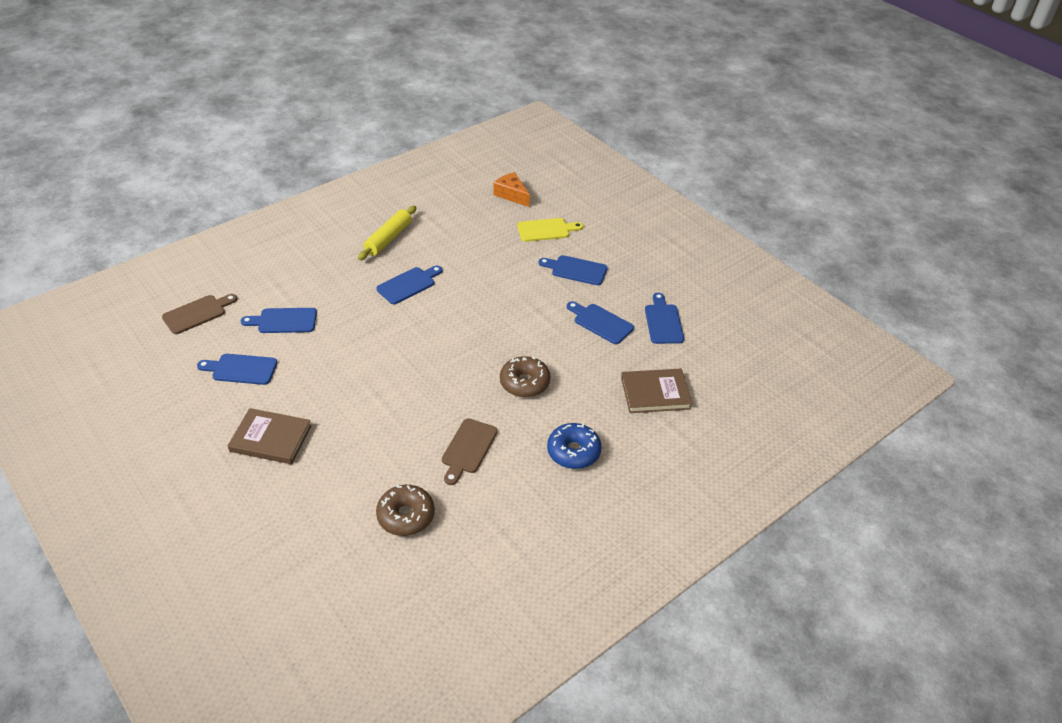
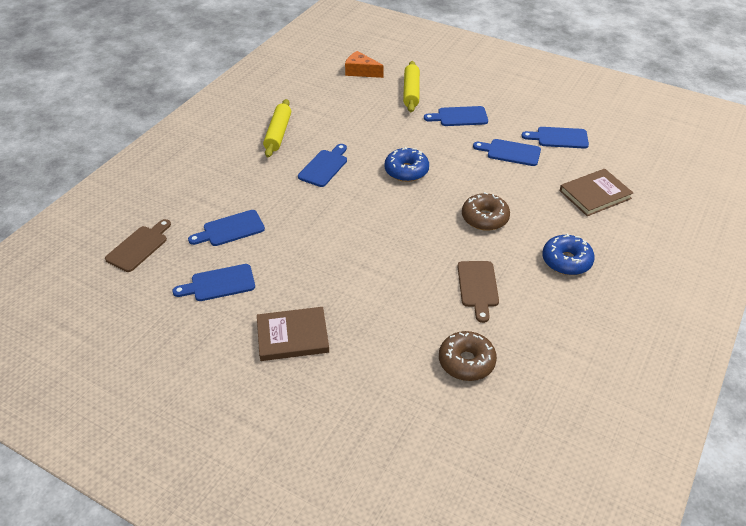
camera: 20 degrees left, 0 degrees up
yellow cutting board [517,218,583,242] -> yellow rolling pin [403,61,420,112]
blue cutting board [645,293,684,344] -> blue cutting board turned 60 degrees counterclockwise [522,127,589,149]
none -> blue donut [384,147,429,182]

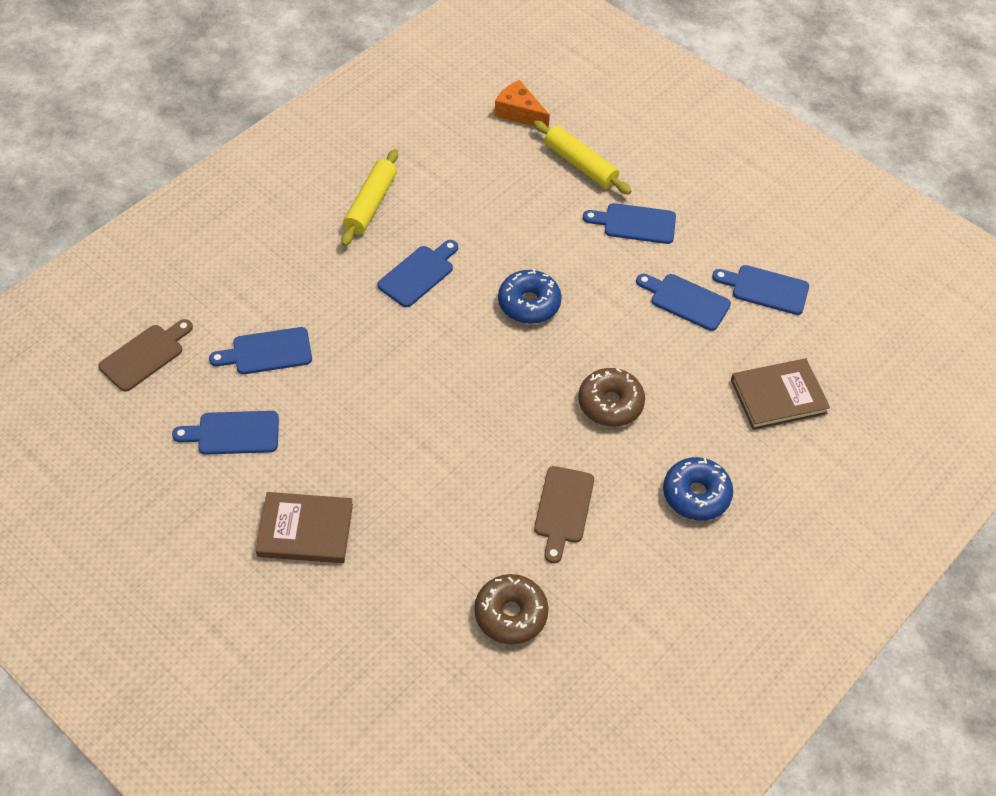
camera: 10 degrees right, 10 degrees up
yellow rolling pin [403,61,420,112] -> yellow rolling pin turned 60 degrees counterclockwise [533,120,632,195]

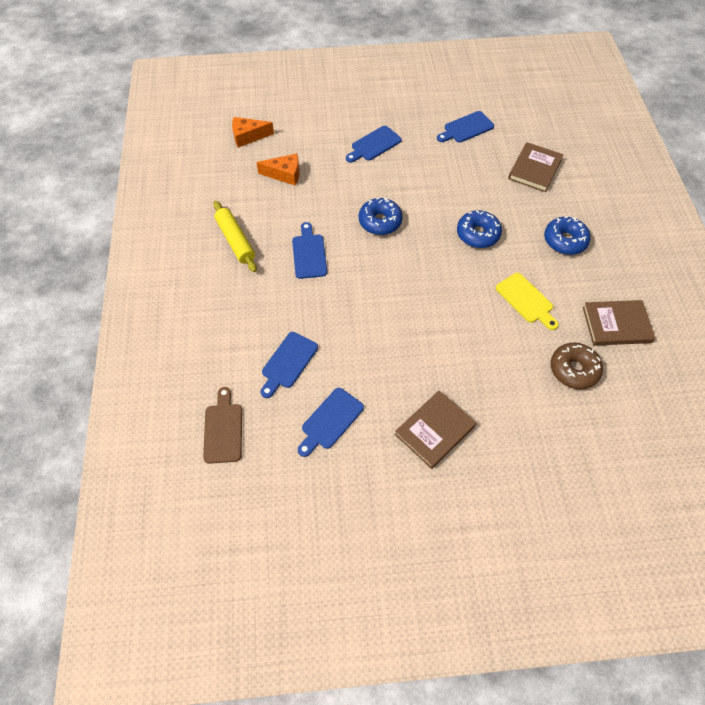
camera: 45 degrees left, 5 degrees up
yellow rolling pin [533,120,632,195] -> none
brown cutting board [534,466,594,563] -> yellow cutting board [496,273,559,330]
brown donut [578,368,645,427] -> blue donut [457,210,502,248]
blue cutting board [636,274,731,331] -> none
none -> orange cheese [256,153,300,186]
none -> brown book [583,300,655,346]

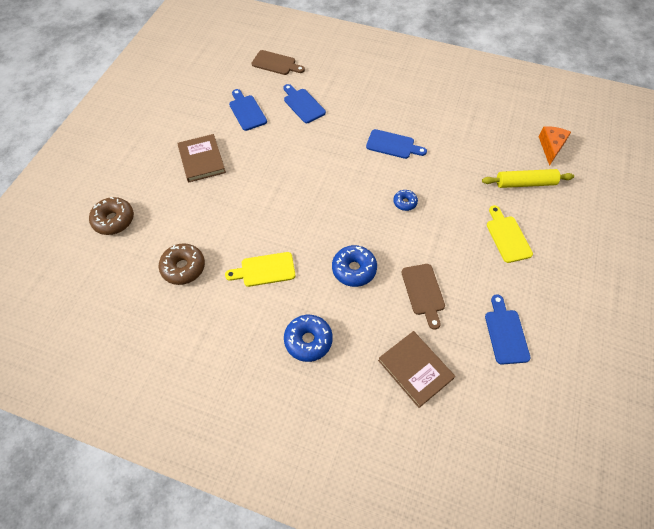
camera: 115 degrees right, 0 degrees up
yellow rolling pin [213,201,257,272] -> yellow rolling pin moved to [482,169,574,188]
orange cheese [256,153,300,186] -> none
blue cutting board [346,126,402,163] -> yellow cutting board [487,205,533,263]
blue donut [359,197,403,235] -> blue donut [393,190,418,211], size x0.58
brown book [583,300,655,346] -> none
none -> brown donut [89,197,134,235]
none -> brown cutting board [401,264,445,330]

